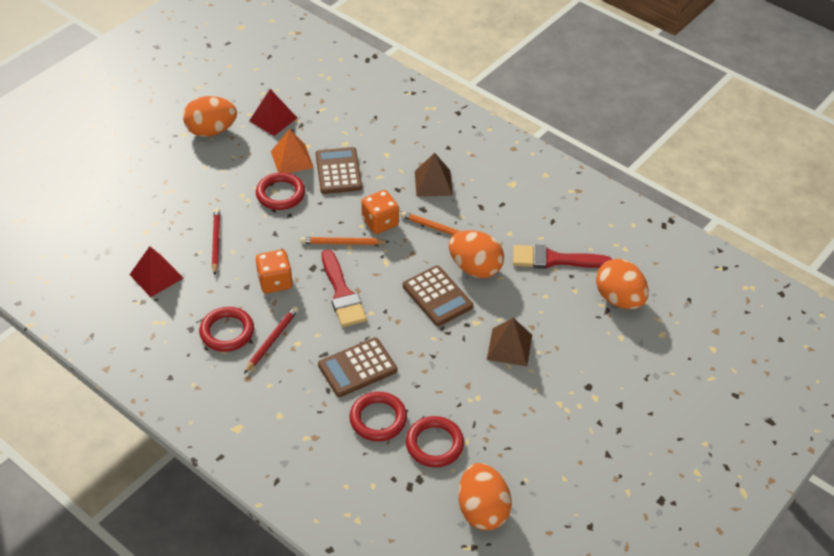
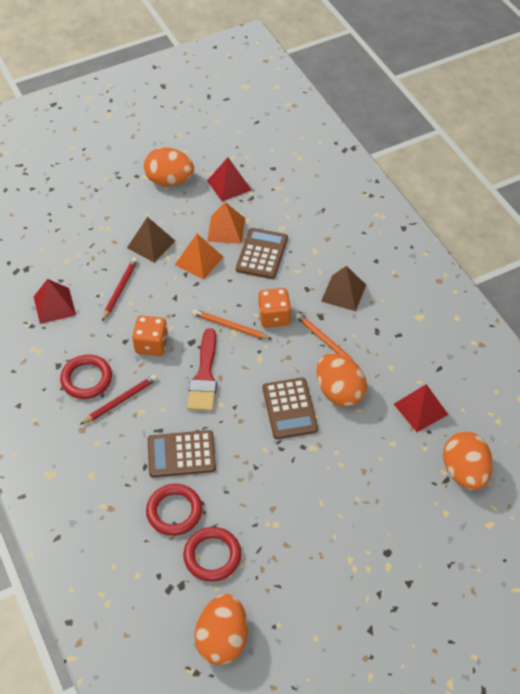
camera: 25 degrees right, 5 degrees up
red ring [256,172,305,210] -> orange pyramid [175,234,223,280]
brown pyramid [487,318,532,366] -> brown pyramid moved to [127,217,175,263]
red brush [513,245,612,269] -> red pyramid [394,384,448,432]

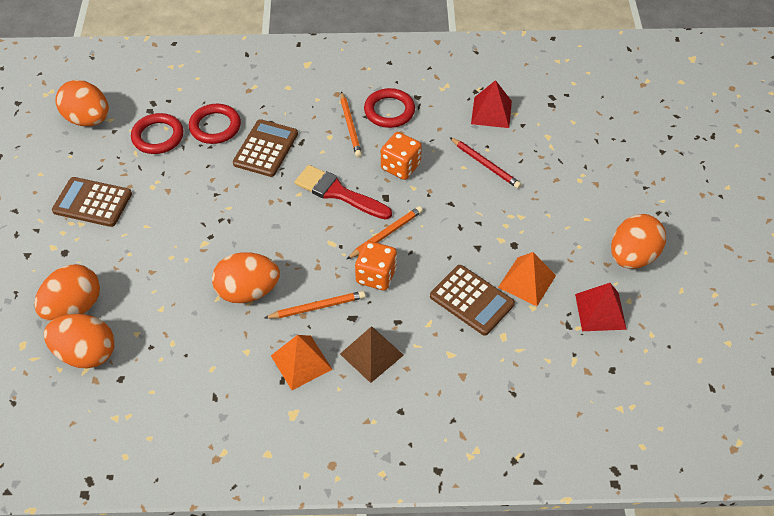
camera: 115 degrees right, 0 degrees up
red pencil [80,375,157,425] -> orange pencil [341,91,362,157]
brown pyramid [127,217,175,263] -> none
orange pyramid [175,234,223,280] -> orange pyramid moved to [271,335,333,390]
brown calculator [263,378,318,439] -> brown calculator moved to [52,177,132,227]
red pyramid [394,384,448,432] -> none
none -> orange egg [34,264,100,321]

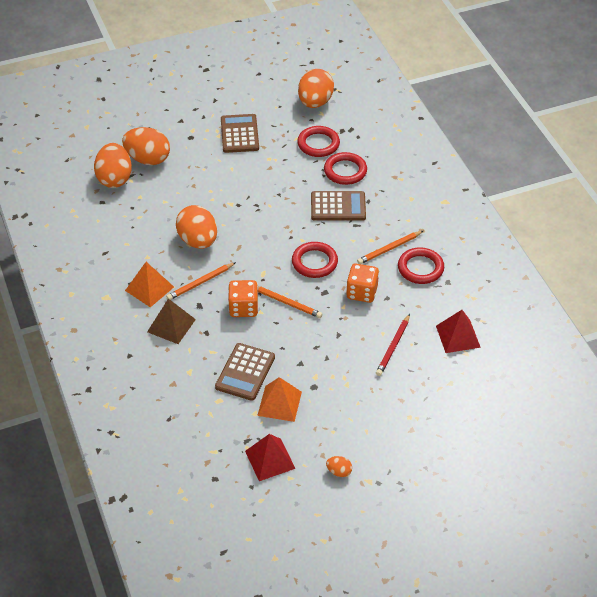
camera: 70 degrees right, 5 degrees down
orange pencil [264,291,365,319] -> orange pencil turned 90 degrees clockwise [166,262,236,300]
red brush [295,165,392,220] -> red ring [292,242,338,278]
orange egg [611,214,666,269] -> orange egg [326,456,352,477], size x0.45

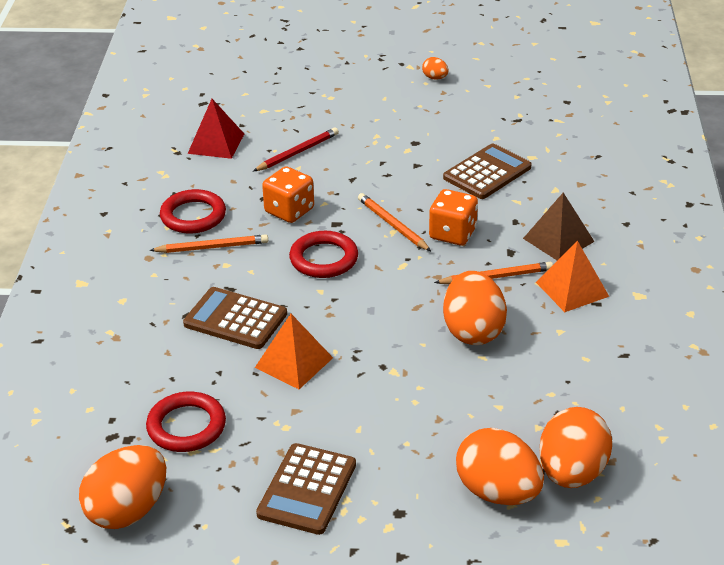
camera: 155 degrees left, 10 degrees down
red pyramid [245,434,295,481] -> none
orange pyramid [257,377,302,422] -> orange pyramid moved to [255,314,333,389]
red ring [324,152,367,185] -> none

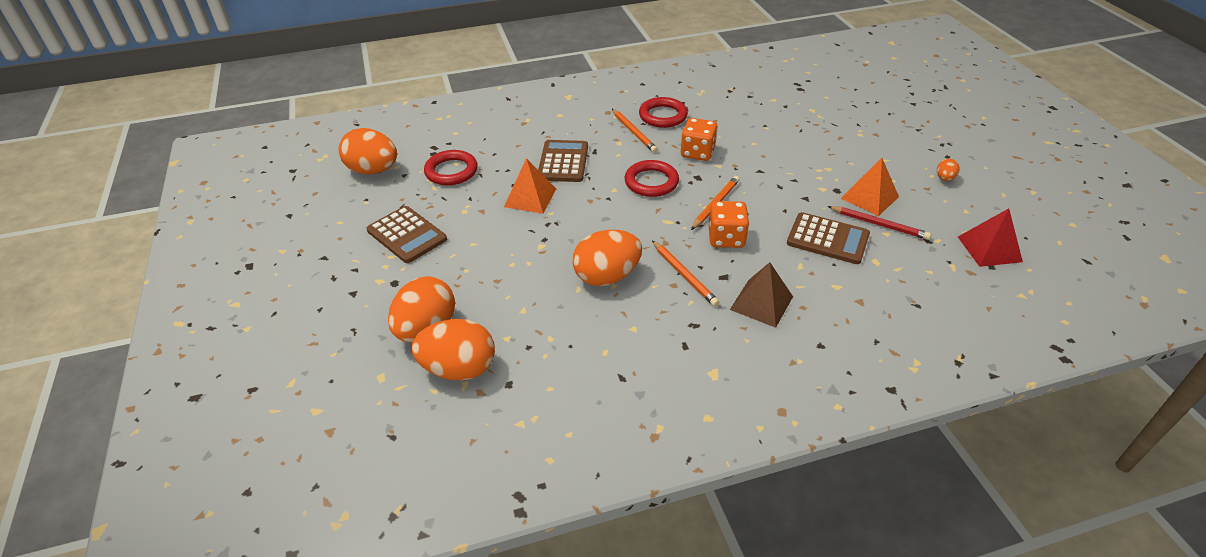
camera: 70 degrees right, 5 degrees up
red pyramid [188,99,244,159] -> red pyramid moved to [958,208,1023,267]
red pencil [253,127,339,171] -> red pencil moved to [827,206,931,240]
brown calculator [256,443,356,535] -> brown calculator turned 135 degrees counterclockwise [367,206,447,263]
orange pyramid [536,241,609,312] -> orange pyramid moved to [841,158,899,216]

